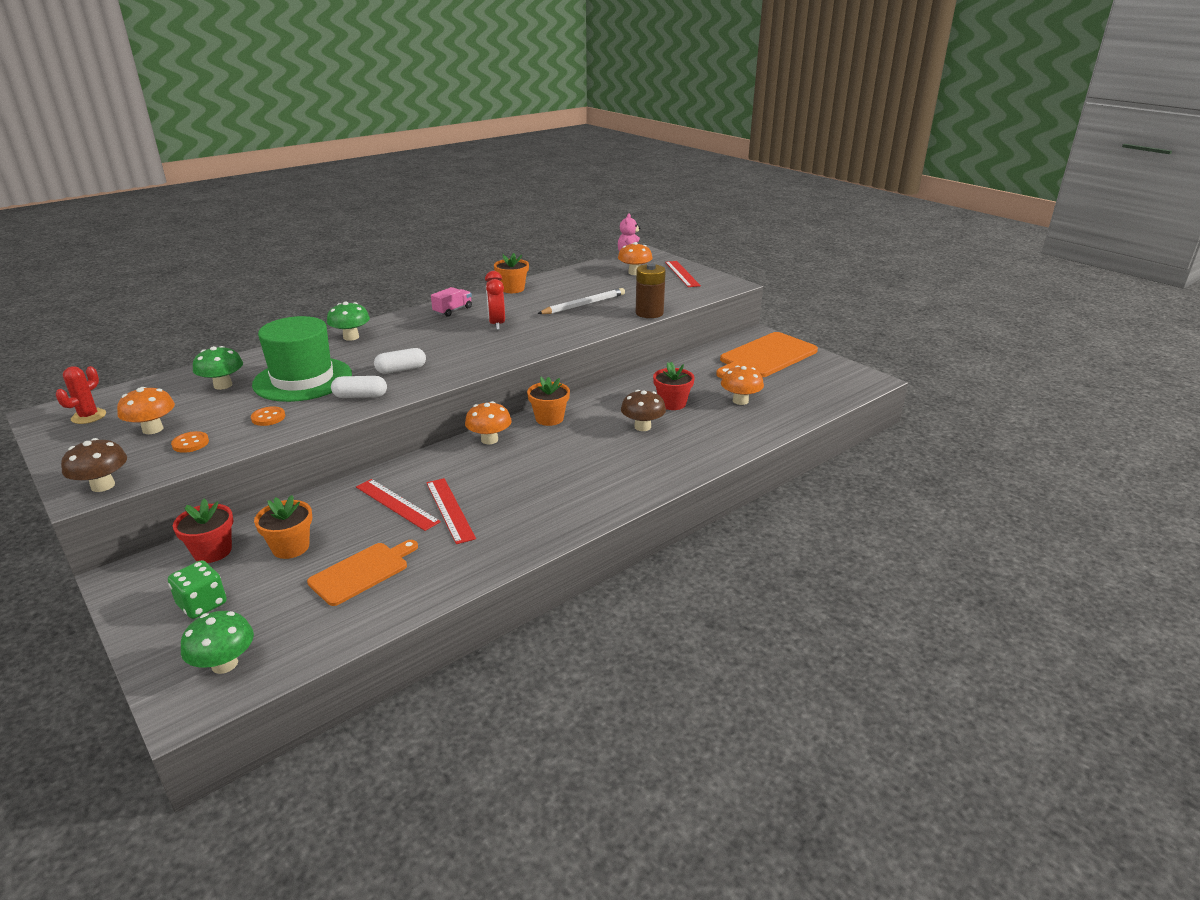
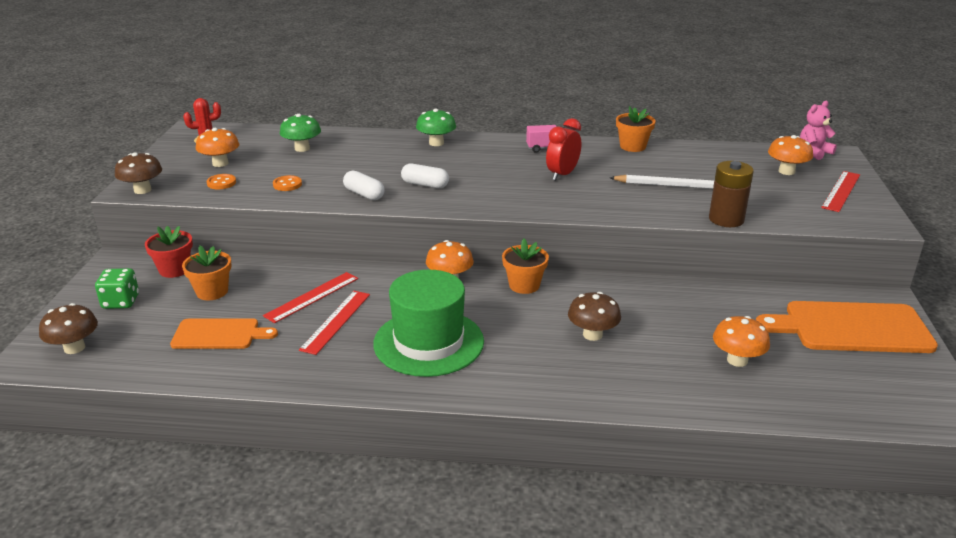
camera: 45 degrees right, 0 degrees up
green mushroom [181,611,254,674] -> brown mushroom [39,303,98,354]
green hat [252,316,352,402] -> green hat moved to [373,270,484,377]
red ruler [356,479,441,531] -> red ruler turned 45 degrees clockwise [263,272,358,323]
red flower pot [653,362,695,410] -> none

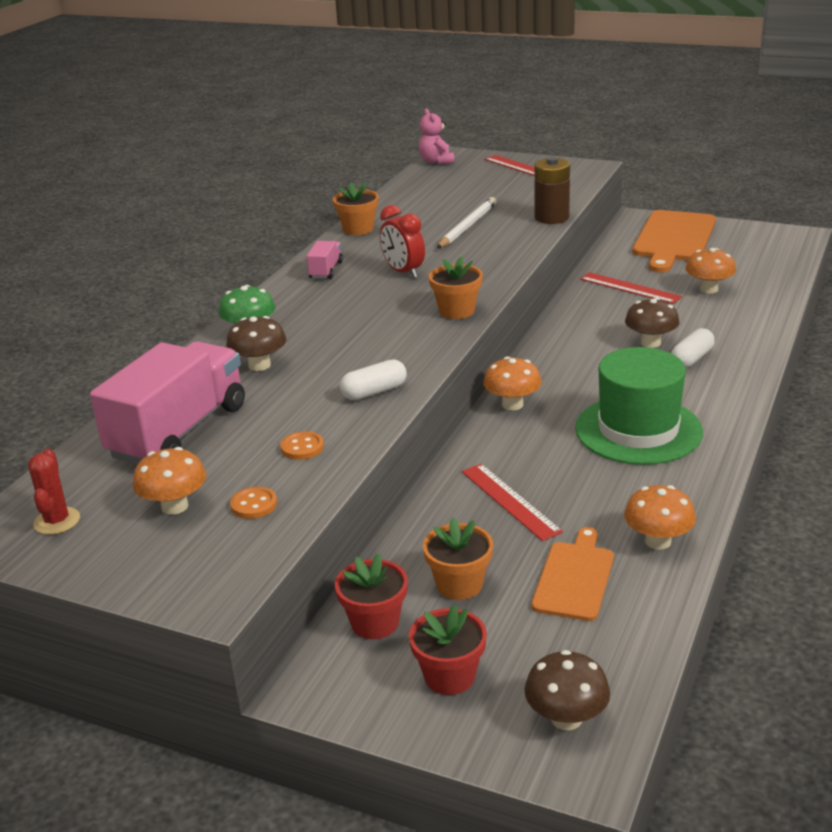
camera: 70 degrees left, 0 degrees up
green dice [95,268,139,309] -> red flower pot [409,604,487,695]
brown mushroom [115,152,162,194] -> brown mushroom moved to [226,316,286,371]
green mushroom [280,114,321,152] -> pink truck [90,341,245,465]
red ruler [299,291,370,355] -> red ruler moved to [580,272,682,304]
white capsule [401,163,449,188] -> white capsule moved to [671,328,715,368]
orange flower pot [502,239,549,294] -> orange flower pot moved to [429,257,483,319]
orange mushroom [768,135,813,175] -> orange mushroom moved to [624,485,696,550]

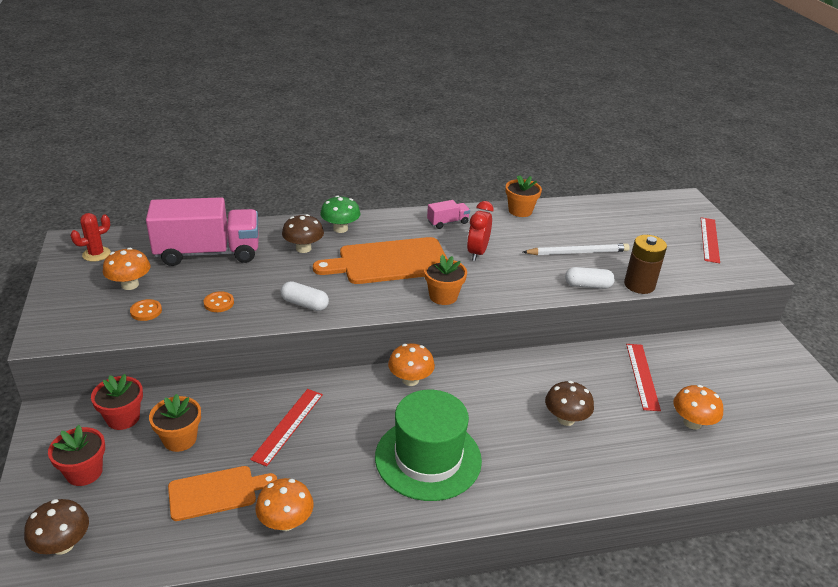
camera: 50 degrees right, 5 degrees up
pink teddy bear [419,108,454,164] -> none
orange cutting board [632,210,716,272] -> orange cutting board moved to [313,237,448,284]
white capsule [671,328,715,368] -> white capsule moved to [565,267,615,289]

